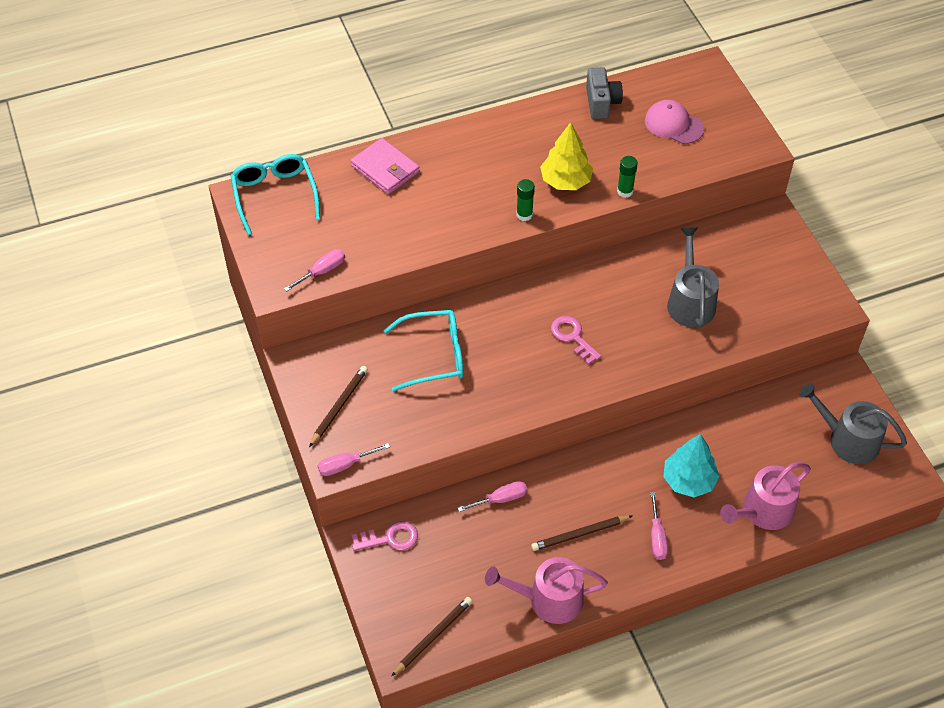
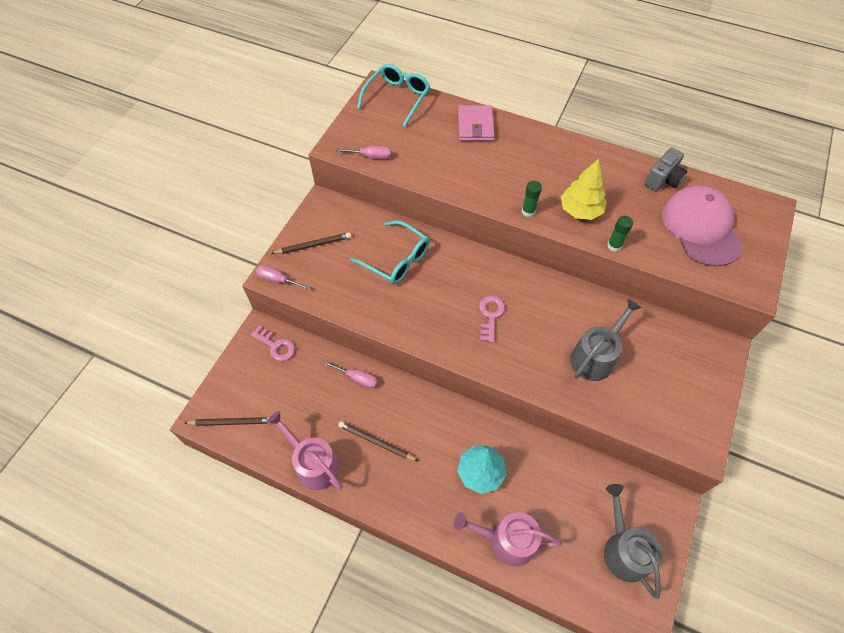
camera: 45 degrees right, 5 degrees up
pink cap [645,100,704,144] -> pink cap [662,185,744,266], size x1.70
pink screwdriver [650,492,668,560] -> none

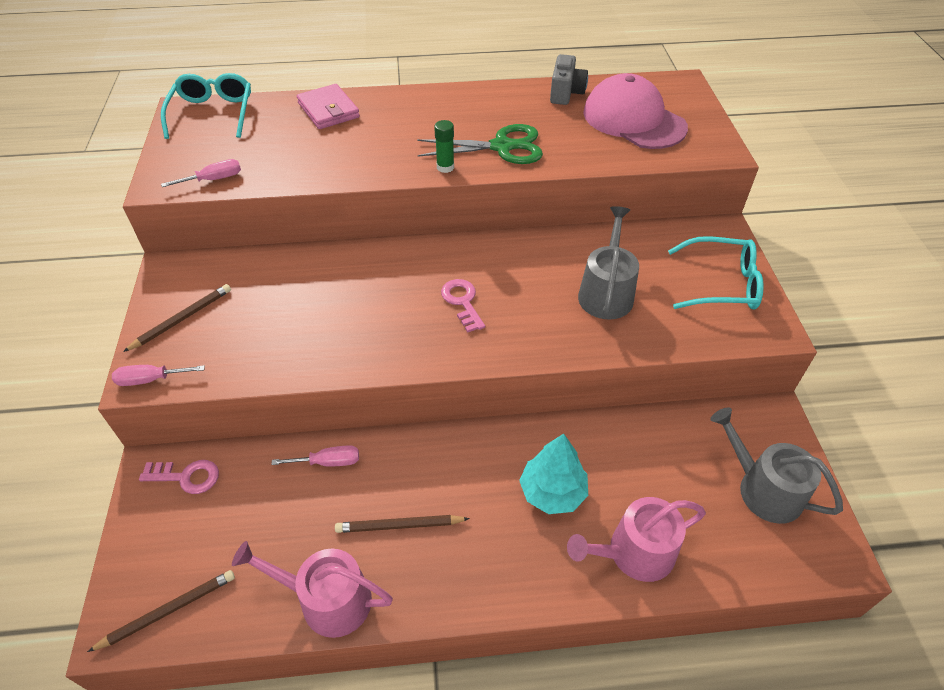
camera: 30 degrees left, 10 degrees down
turquoise glasses [350,221,430,284] -> turquoise glasses moved to [668,236,764,310]
yellow tree [561,159,607,220] -> green scissors [417,124,543,164]
green glue stick [607,216,633,252] -> none

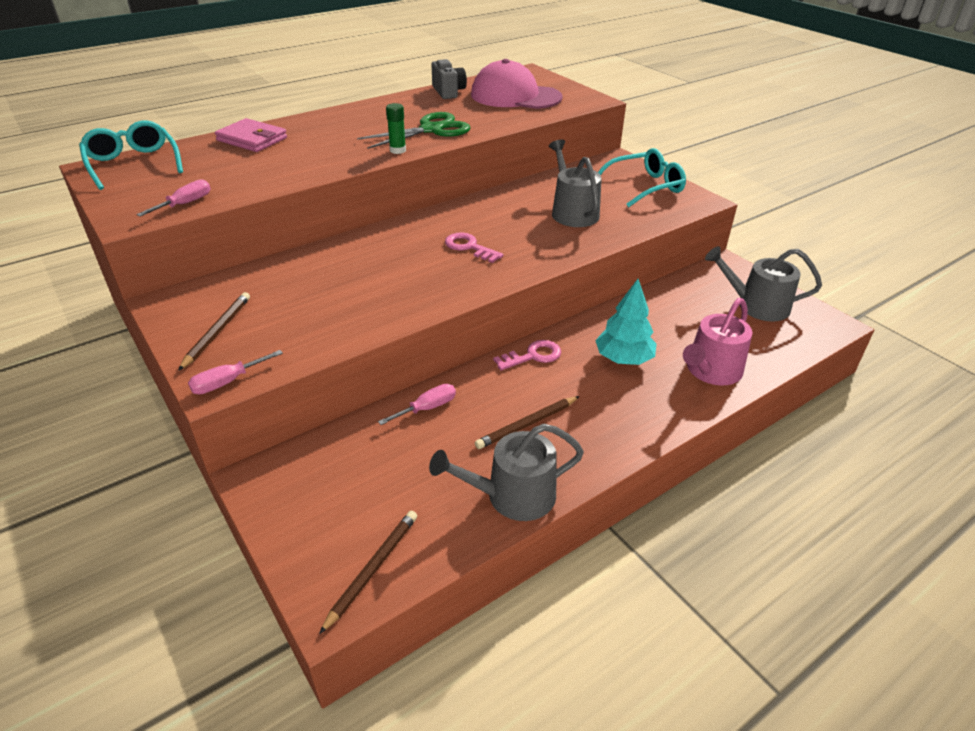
camera: 30 degrees left, 10 degrees down
pink key [139,460,219,494] -> pink key moved to [493,340,561,371]
pink watering can [232,541,393,638] -> grey watering can [429,424,584,521]

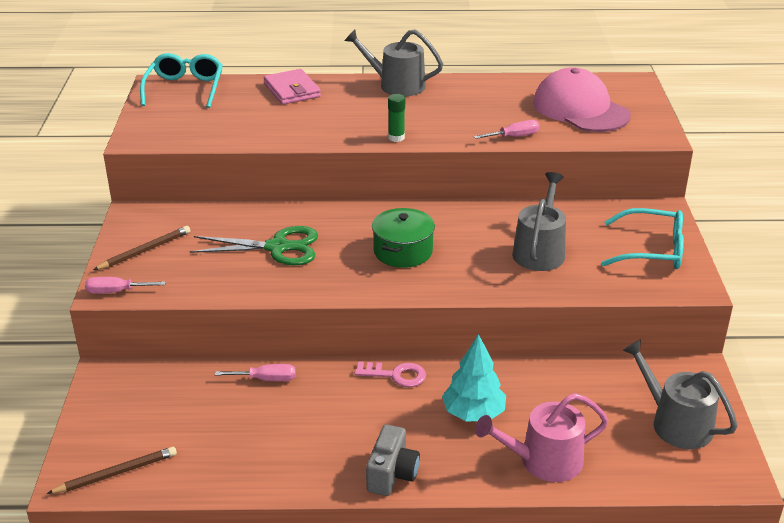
camera: 35 degrees right, 5 degrees down
pink screwdriver [136,179,211,217] -> pink screwdriver moved to [473,120,540,139]
green scissors [357,112,470,149] -> green scissors moved to [189,226,318,265]
grey watering can [429,424,584,521] -> grey watering can moved to [344,29,443,96]
grey camera [432,59,467,99] -> grey camera moved to [366,425,420,496]
pink key [445,232,504,263] -> green pot [372,208,435,268]
brown pencil [475,396,580,449] -> none

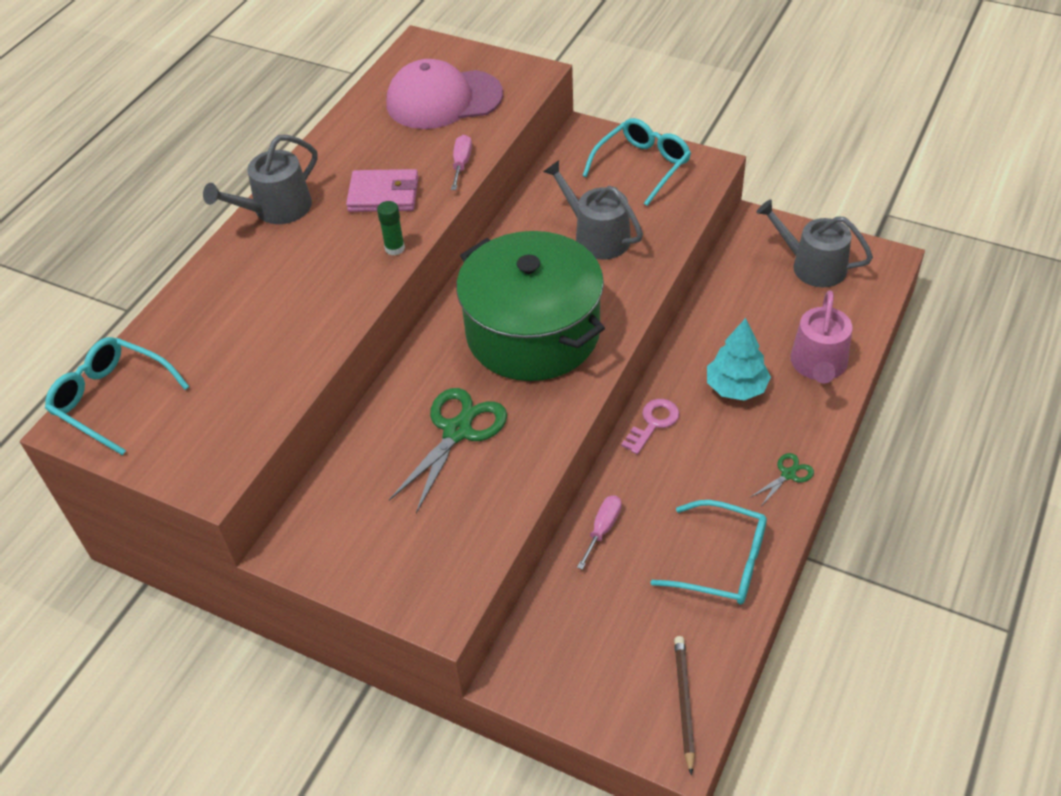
camera: 60 degrees left, 15 degrees up
pink screwdriver [85,277,166,294] -> none
brown pencil [93,226,190,270] -> none
pink wallet [264,69,321,105] -> pink wallet moved to [346,169,419,212]
grey camera [366,425,420,496] -> green scissors [751,453,814,506]
green pot [372,208,435,268] -> green pot [456,231,605,381], size x2.02
grey watering can [623,339,738,449] -> grey watering can turned 45 degrees clockwise [756,199,873,287]
none -> turquoise glasses [650,500,767,604]

